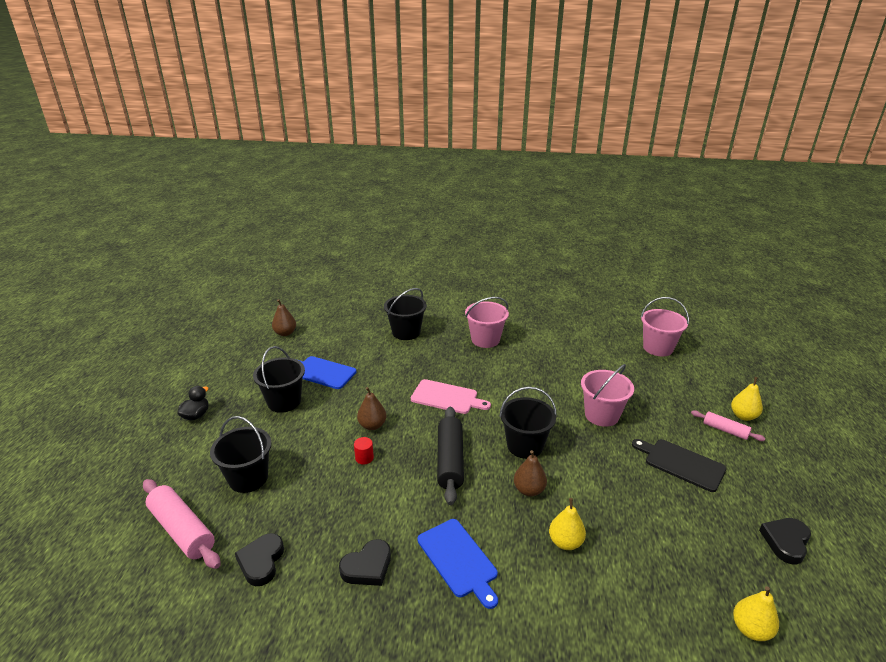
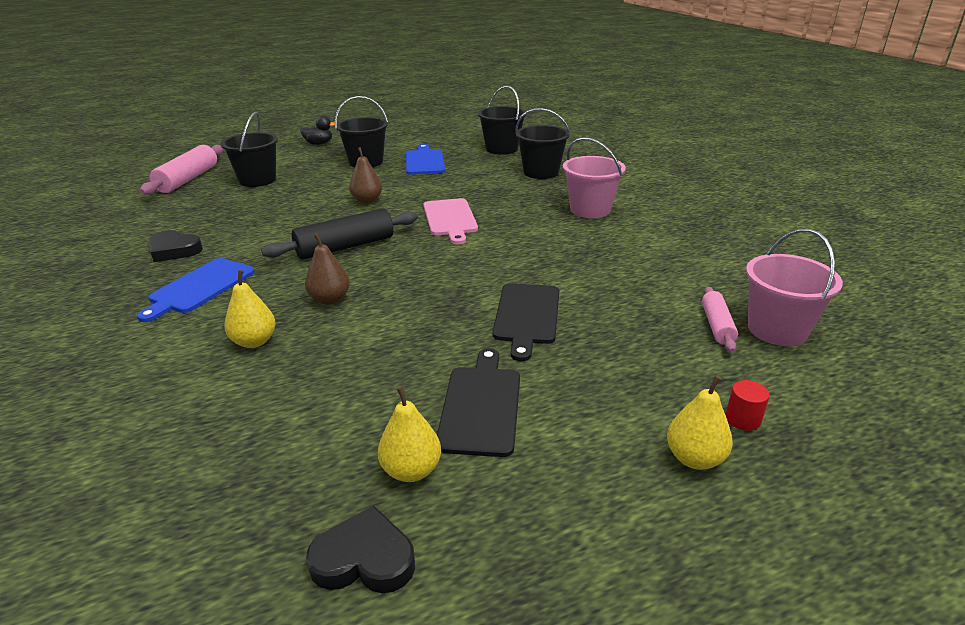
camera: 60 degrees right, 0 degrees up
black heart [235,533,284,586] -> none
brown pear [272,299,296,336] -> none
red cylinder [354,437,374,465] -> red cylinder moved to [725,380,770,431]
black bucket [499,387,557,459] -> black bucket moved to [477,86,527,155]
pink bucket [581,364,634,427] -> black cutting board [493,283,559,361]
pink rolling pin [691,410,765,441] -> pink rolling pin moved to [702,287,738,352]
yellow pear [733,586,779,641] -> yellow pear moved to [378,386,441,482]

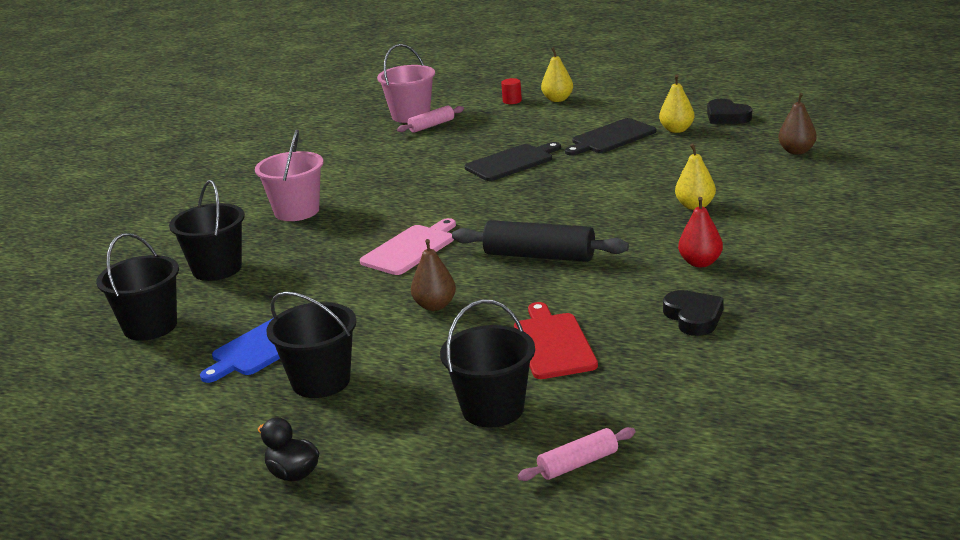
camera: 130 degrees left, 5 degrees down
blue cutting board [137,258,255,322] -> red pear [678,197,723,267]
pink rolling pin [140,145,223,195] -> pink rolling pin [517,427,636,481], size x0.57
brown pear [305,233,350,305] -> brown pear moved to [778,93,817,155]
none -> red cutting board [514,302,598,379]

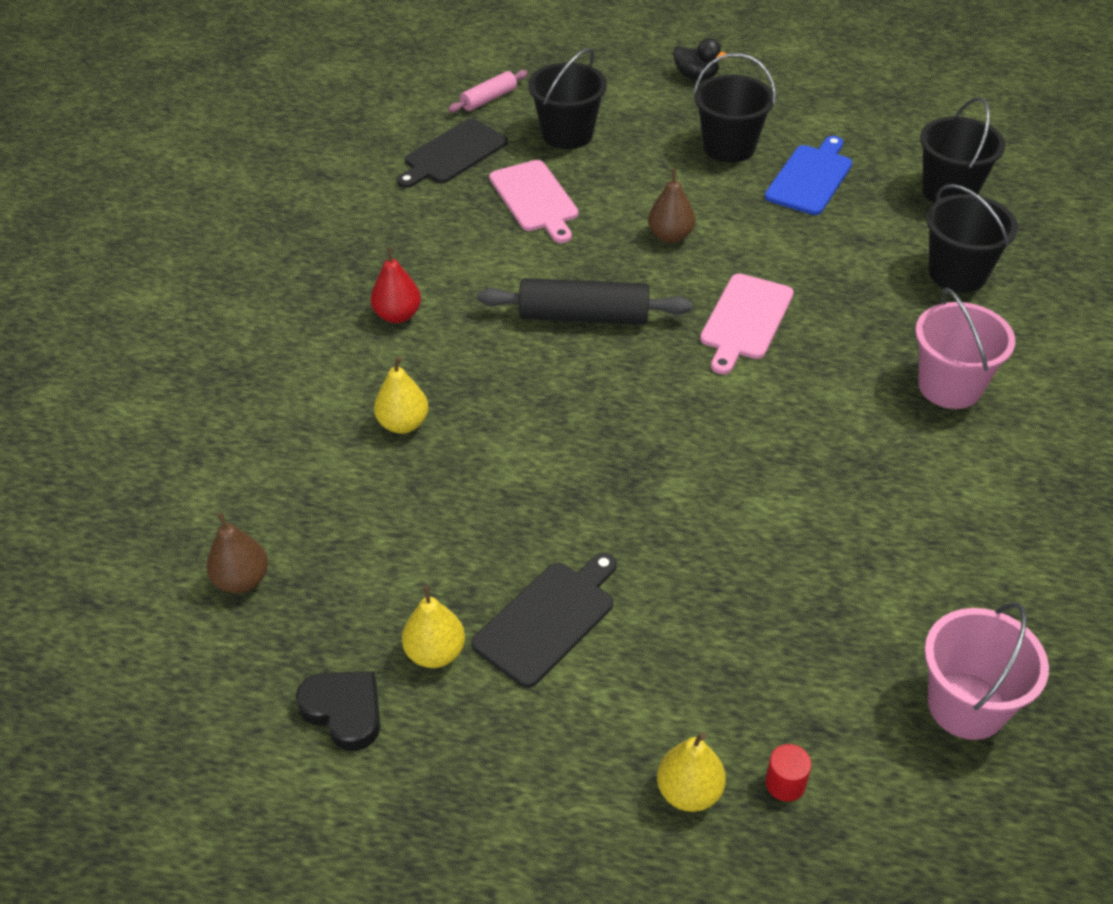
camera: 165 degrees right, 20 degrees up
pink rolling pin [397,105,464,133] -> none
black cutting board [465,142,561,181] -> black cutting board moved to [397,119,508,188]
red cutting board [514,302,598,379] -> pink cutting board [489,160,579,243]
black heart [663,290,724,336] -> none

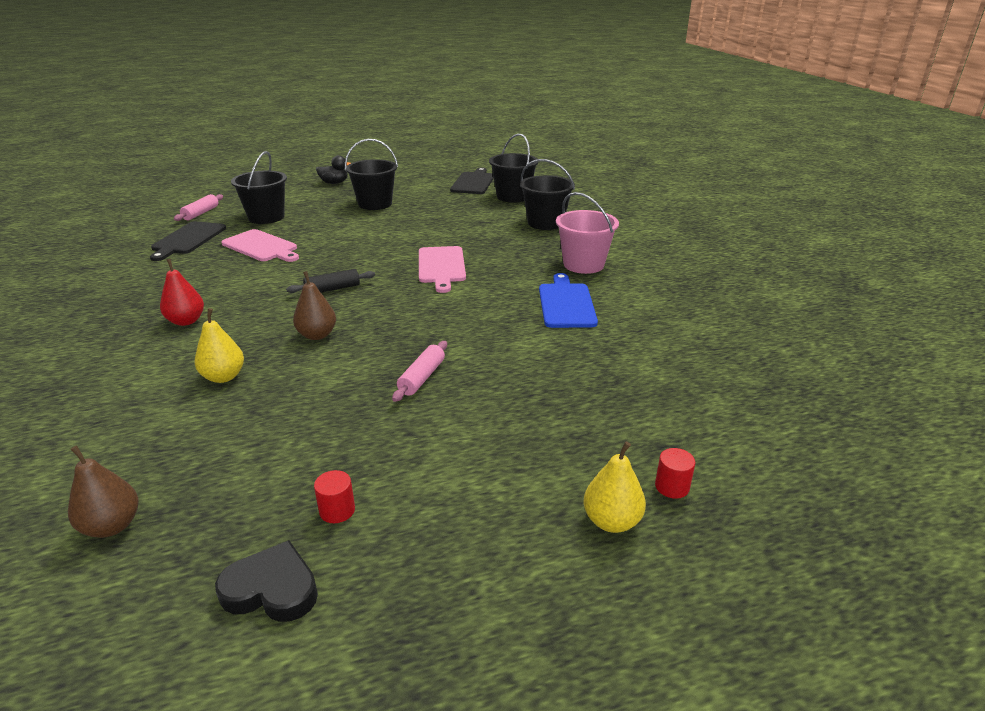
camera: 30 degrees left, 15 degrees down
yellow pear [402,585,465,668] -> red cylinder [314,470,355,523]
black cutting board [471,553,617,688] -> black cutting board moved to [450,168,494,194]
black rolling pin [477,278,692,325] -> black rolling pin [286,269,375,293], size x0.57
brown pear [648,169,695,243] -> brown pear moved to [293,271,336,340]
blue cutting board [765,136,852,215] -> blue cutting board moved to [539,273,598,328]
pink bucket [924,602,1049,740] -> none
none -> pink rolling pin [392,341,447,402]

